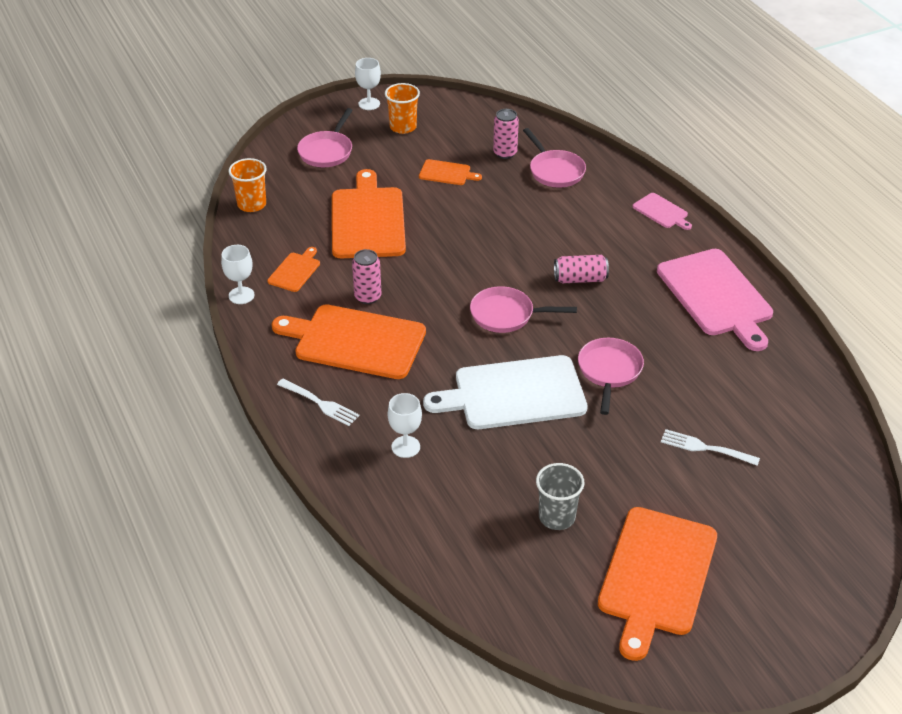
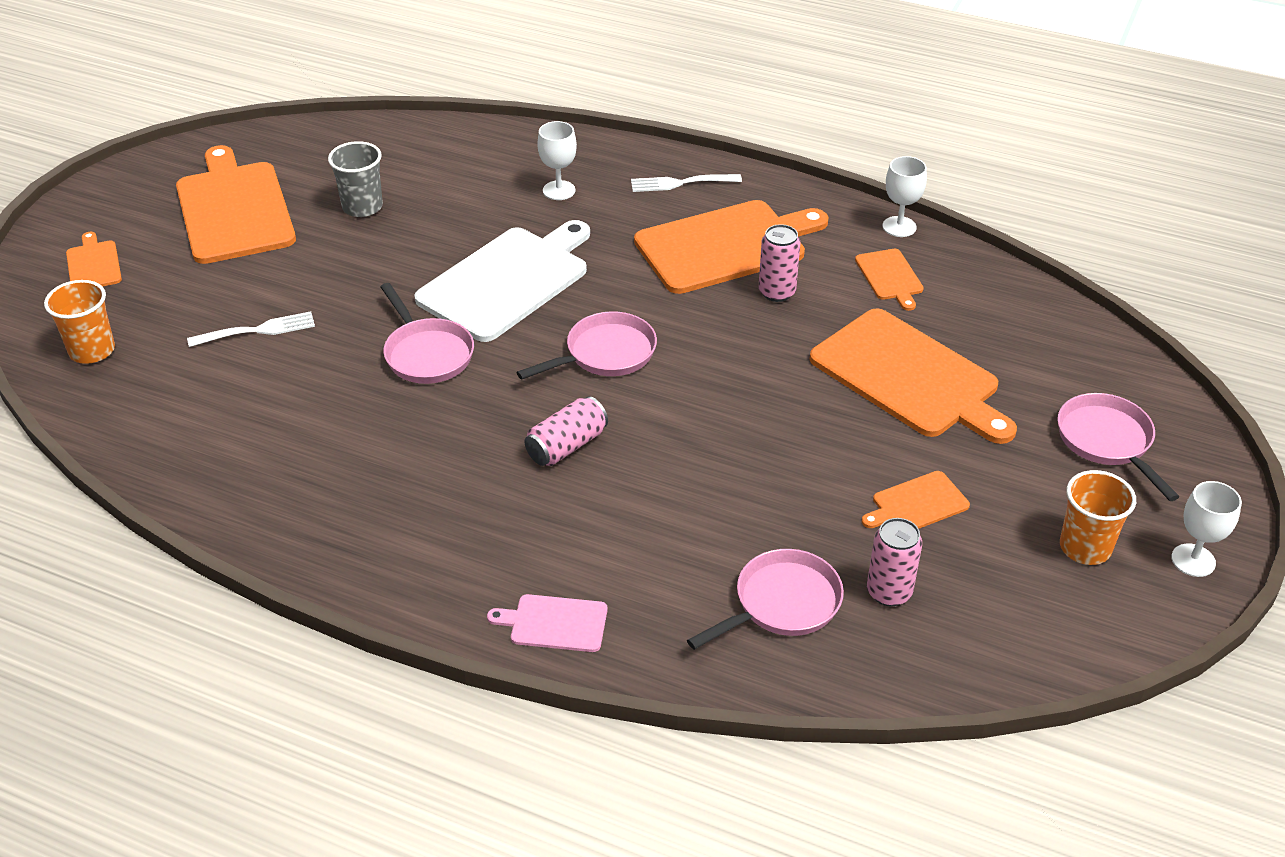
camera: 140 degrees right, 0 degrees up
orange cup [229,158,267,212] -> orange cup moved to [44,280,115,364]
pink pan [523,128,586,188] -> pink pan turned 120 degrees clockwise [687,549,844,650]
pink cutting board [657,249,773,351] -> none
none -> orange cutting board [66,232,122,286]

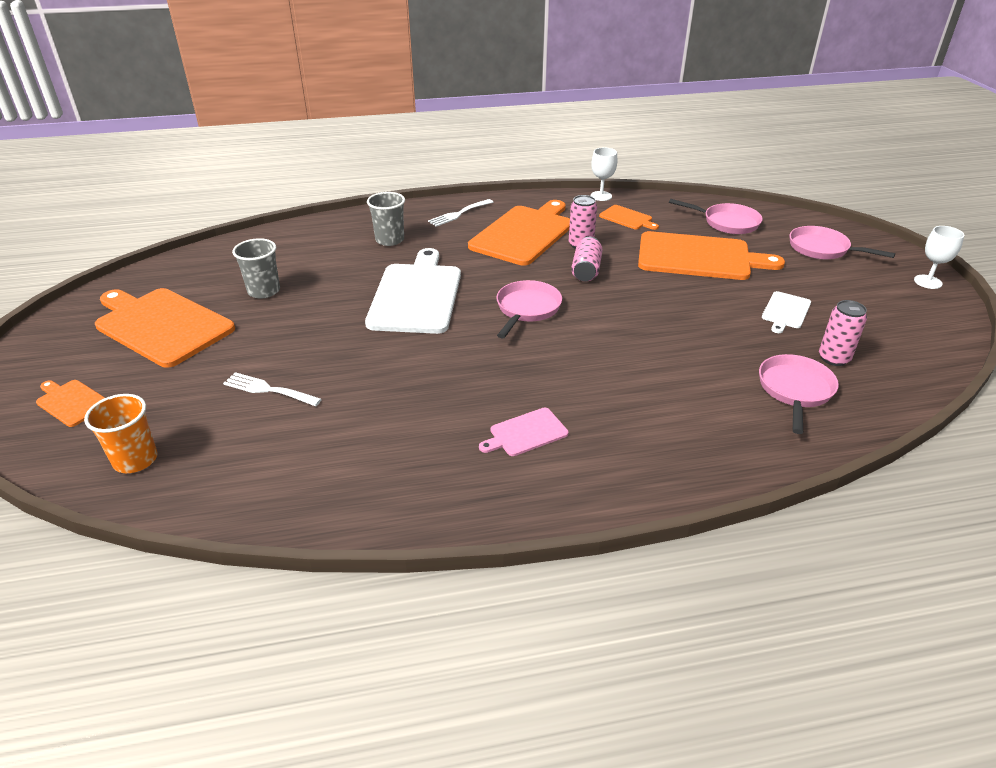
camera: 35 degrees left, 5 degrees down
white fork [187,312,315,347] -> white fork turned 105 degrees counterclockwise [223,372,322,406]
pink pan [381,283,474,384] -> pink pan moved to [669,199,763,234]
pink cutting board [487,594,608,652] -> pink cutting board moved to [479,408,568,456]
pink can [524,396,608,466] -> pink can moved to [571,237,603,282]
white goblet [537,121,577,200] -> grey cup [367,192,405,246]
orange cutting board [862,471,970,529] -> white cutting board [762,291,811,333]
orange cup [1060,470,1136,565] -> none

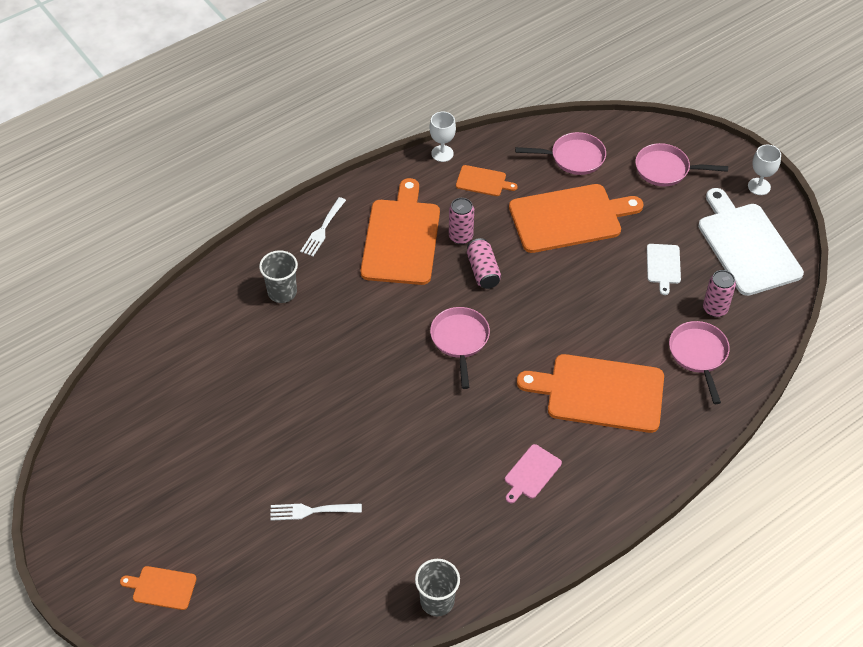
camera: 25 degrees left, 15 degrees up
orange cup [84,394,158,473] -> none
orange cutting board [95,288,235,368] -> orange cutting board moved to [517,354,664,433]
grey cup [232,238,280,299] -> grey cup moved to [415,559,460,616]
white cutting board [365,248,461,334] -> white cutting board moved to [698,188,804,296]

